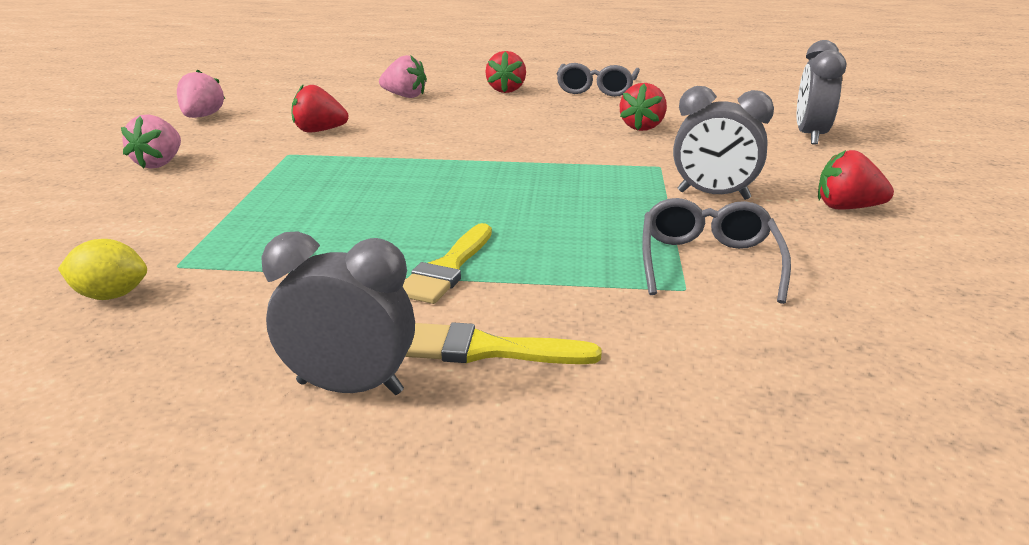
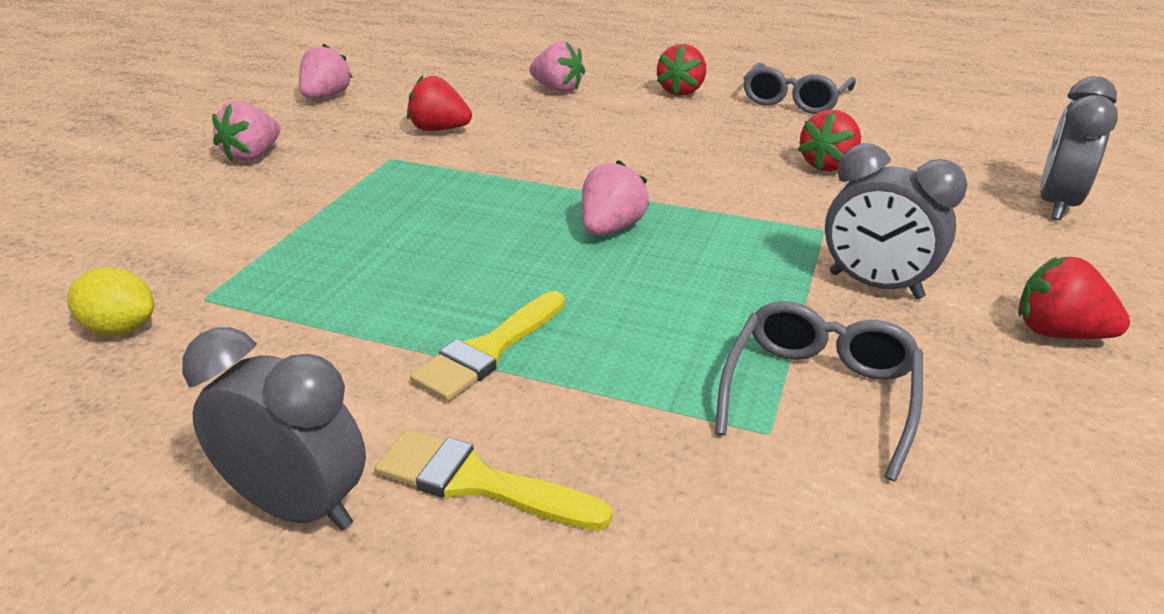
camera: 15 degrees right, 5 degrees up
none -> pink strawberry [582,160,649,236]

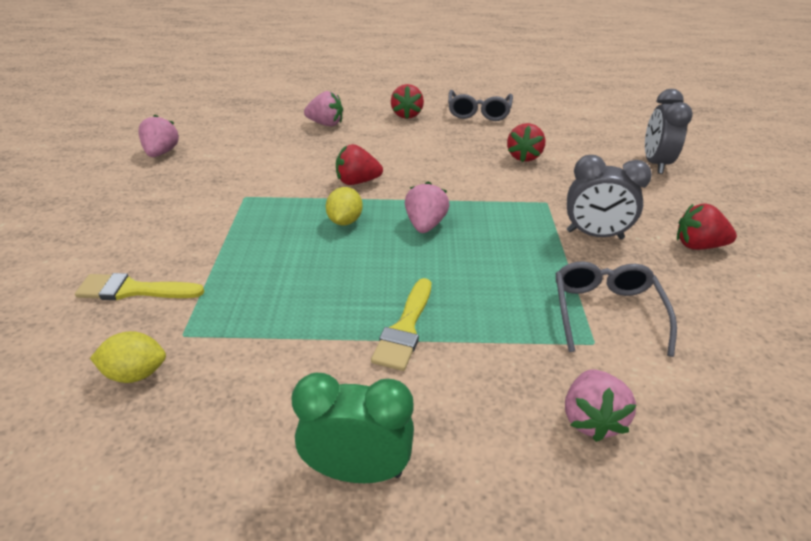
camera: 20 degrees left, 5 degrees up
grey clock [182,327,366,530] -> green clock [291,373,414,483]
pink strawberry [212,102,280,162] -> pink strawberry moved to [565,369,636,442]
yellow brush [375,429,612,530] -> yellow brush moved to [75,273,204,300]
red strawberry [407,75,472,131] -> red strawberry moved to [336,144,383,185]
none -> yellow lemon [326,187,363,225]

